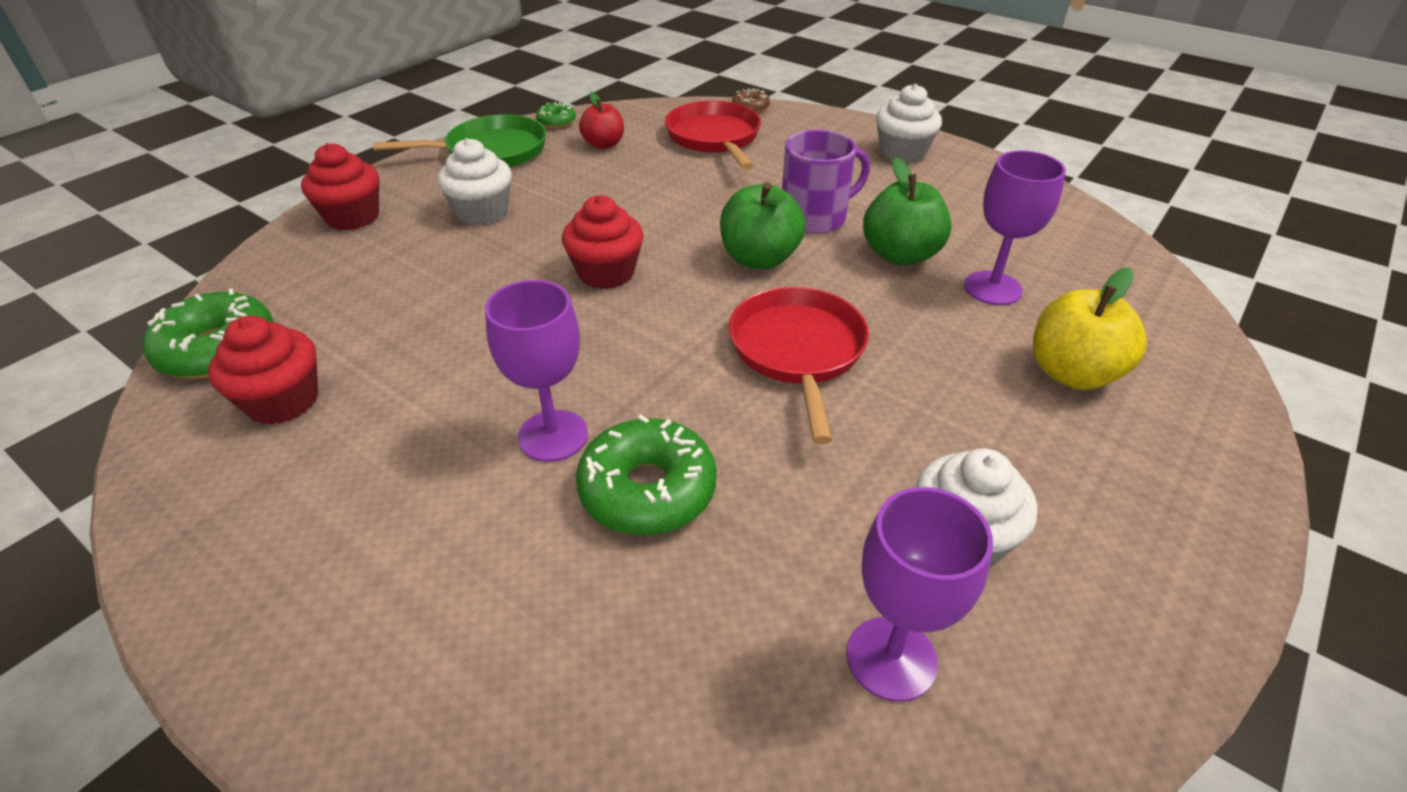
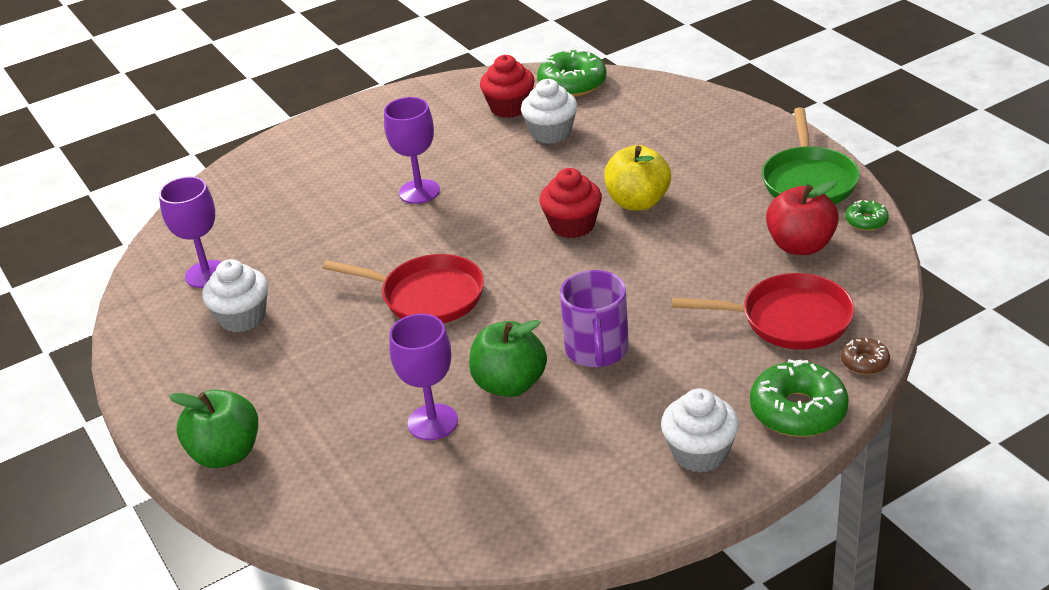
camera: 115 degrees right, 5 degrees down
red cupcake [301,143,379,231] -> none
white cupcake [438,138,512,225] -> white cupcake moved to [521,79,577,144]
green donut [576,415,717,535] -> green donut moved to [750,359,849,437]
red apple [579,92,624,149] -> red apple [766,180,839,255], size x1.53
green apple [720,182,806,269] -> green apple moved to [169,390,258,468]
yellow apple [1033,268,1147,390] -> yellow apple moved to [604,145,671,211]

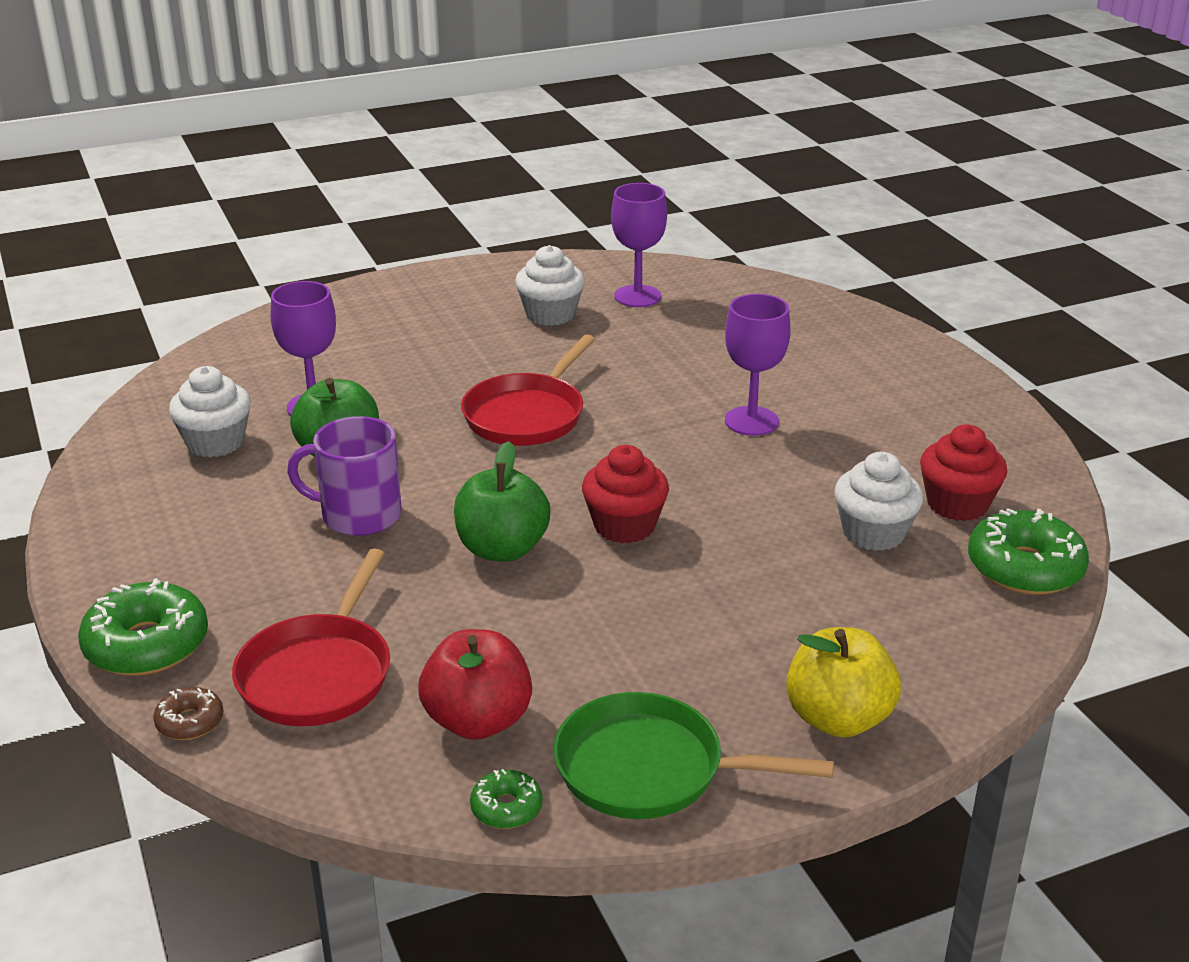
camera: 95 degrees right, 5 degrees down
green apple [169,390,258,468] -> green apple moved to [454,441,551,562]
yellow apple [604,145,671,211] -> yellow apple moved to [786,627,901,738]
white cupcake [661,388,739,473] -> white cupcake moved to [169,366,251,457]

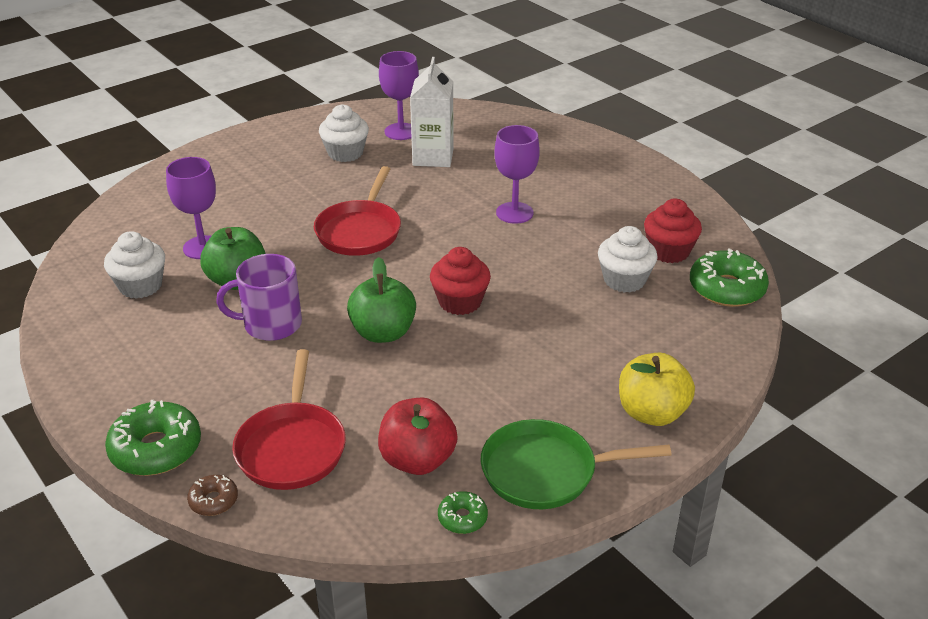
camera: 15 degrees left, 5 degrees up
none -> white carton [410,57,454,167]

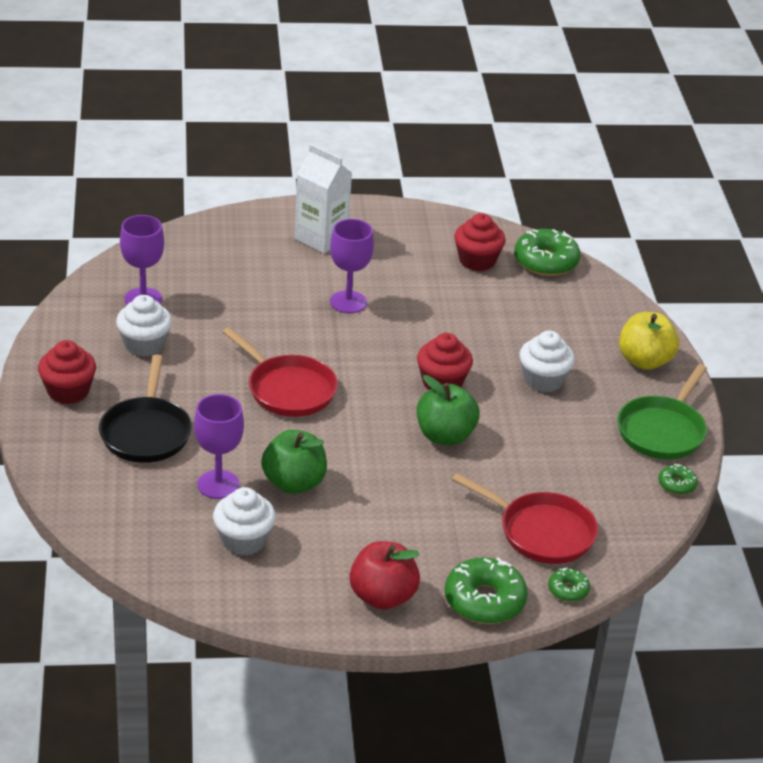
camera: 60 degrees left, 0 degrees up
brown donut [187,475,238,516] -> green donut [548,568,590,602]
purple mug [216,254,302,341] -> none
red apple [378,397,458,475] -> red apple moved to [349,541,420,610]
white carton [410,57,454,167] -> white carton moved to [295,144,352,253]
white cupcake [598,226,658,293] -> white cupcake moved to [519,331,575,393]
none -> red cupcake [38,340,96,404]
none -> black pan [99,354,192,463]

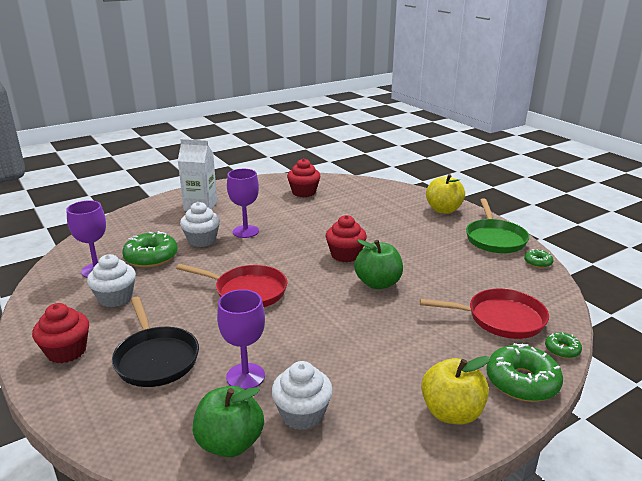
camera: 25 degrees left, 10 degrees down
green apple [261,430,327,494] -> green apple moved to [193,386,264,457]
red apple [349,541,420,610] -> yellow apple [421,356,490,424]
green donut [514,229,580,276] -> green donut moved to [122,231,178,268]
white cupcake [519,331,575,393] -> white cupcake moved to [180,202,220,247]

